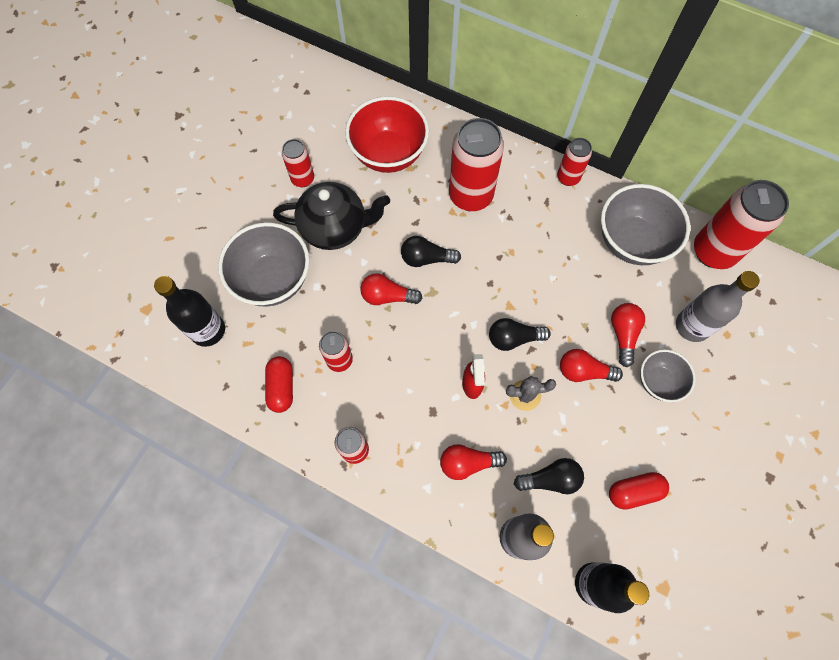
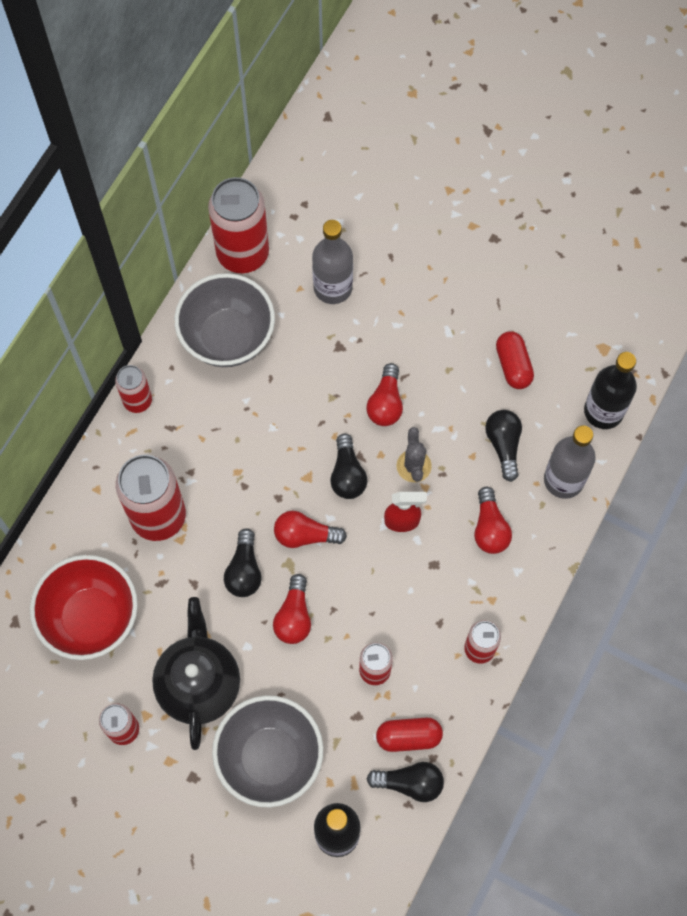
camera: 90 degrees left, 0 degrees up
red light bulb [611,303,645,367] -> red light bulb moved to [274,511,347,548]
grey bowl [640,349,696,402] -> none
none -> black light bulb [366,762,444,802]

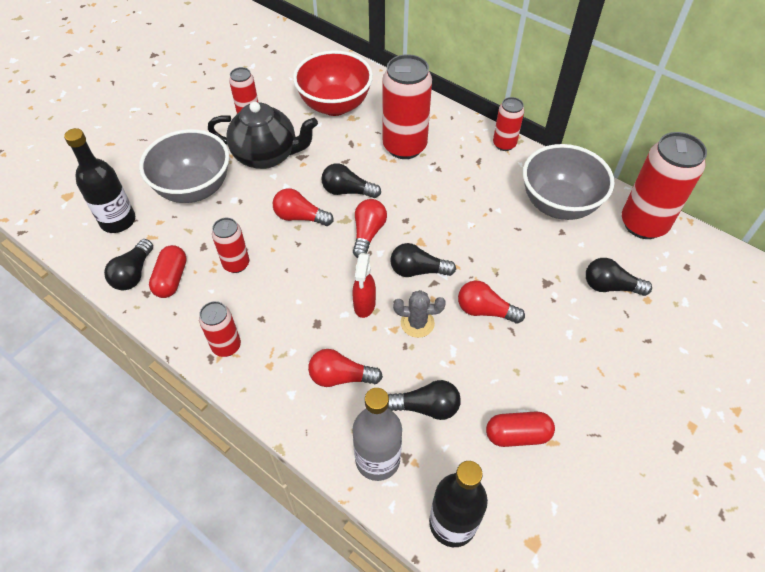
camera: 100 degrees right, 15 degrees down
grey bottle [312,220,353,304] -> black light bulb [585,258,652,296]

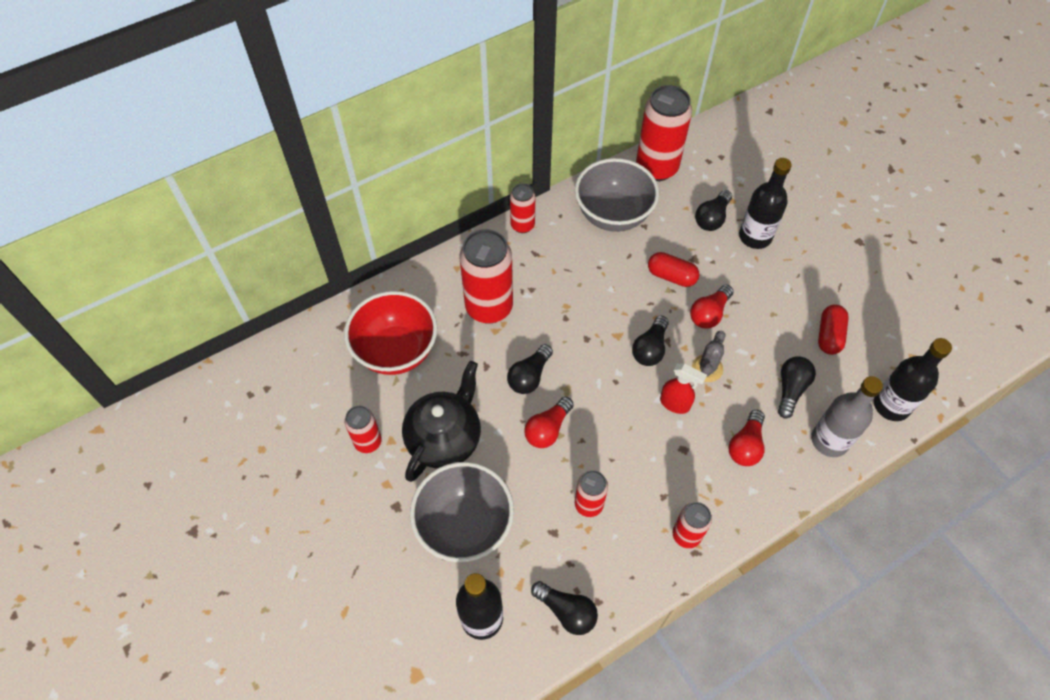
camera: 70 degrees left, 5 degrees up
red capsule [149,245,186,298] -> red capsule moved to [648,252,699,287]
red light bulb [353,199,387,258] -> none
none -> black bottle [739,158,792,249]

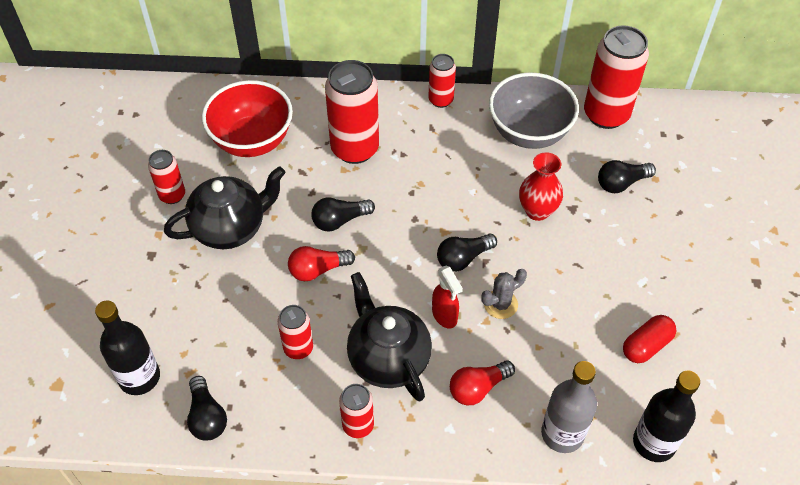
camera: 35 degrees right, 5 degrees down
grey bowl [410,462,514,562] -> none
red capsule [648,252,699,287] -> red vase [519,152,563,221]
red light bulb [690,285,734,329] -> none
black bottle [739,158,792,249] -> none
black light bulb [778,356,816,418] -> none
none -> black teapot [347,272,432,401]

